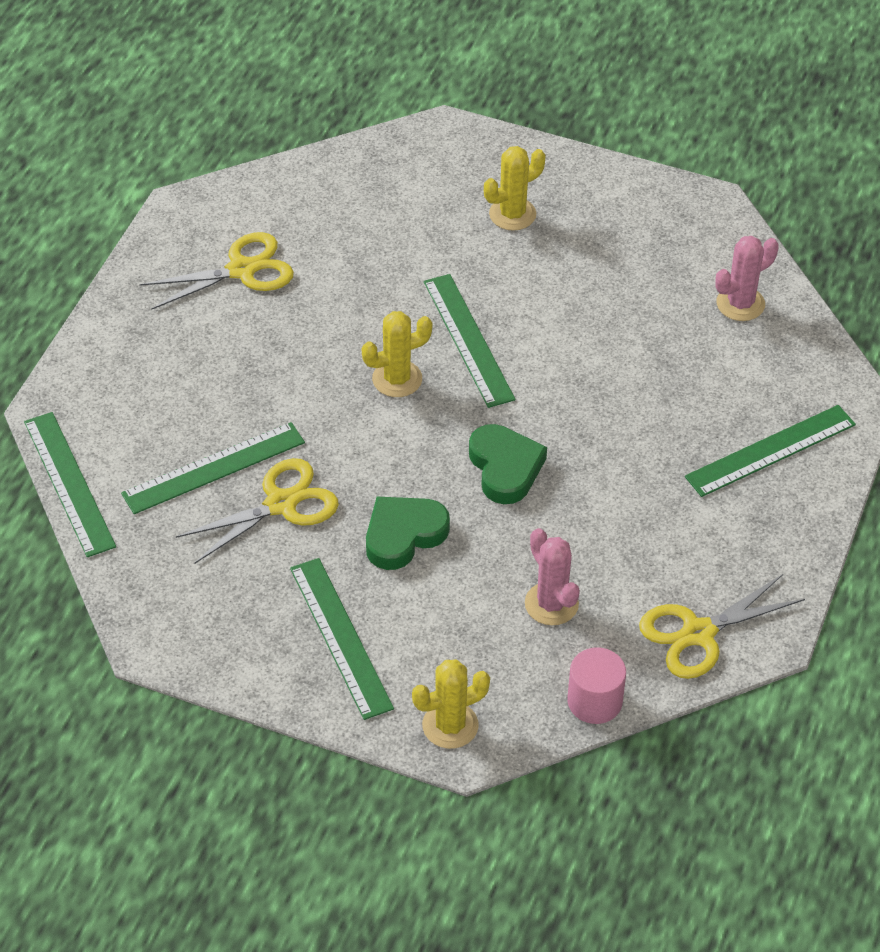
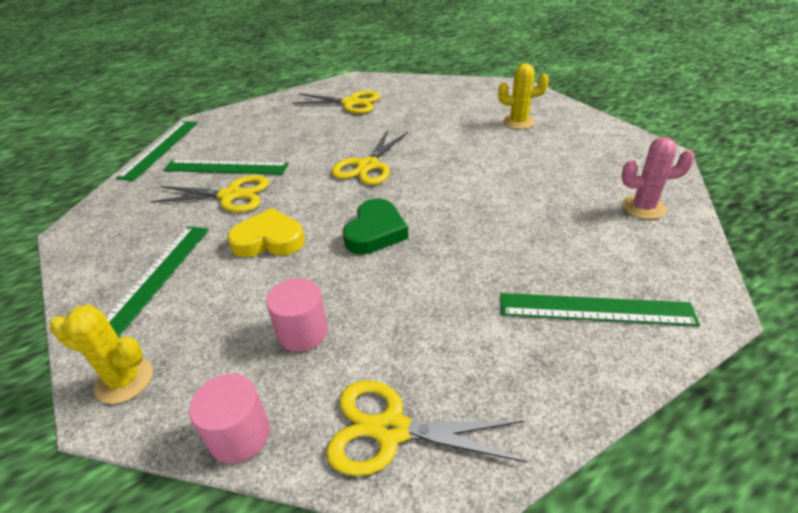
camera: 40 degrees right, 10 degrees down
yellow cactus [362,311,432,397] -> yellow scissors [332,130,408,185]
green heart [366,497,450,570] -> yellow heart [227,208,305,257]
green ruler [424,274,515,408] -> none
pink cactus [525,528,580,625] -> pink cylinder [266,278,328,352]

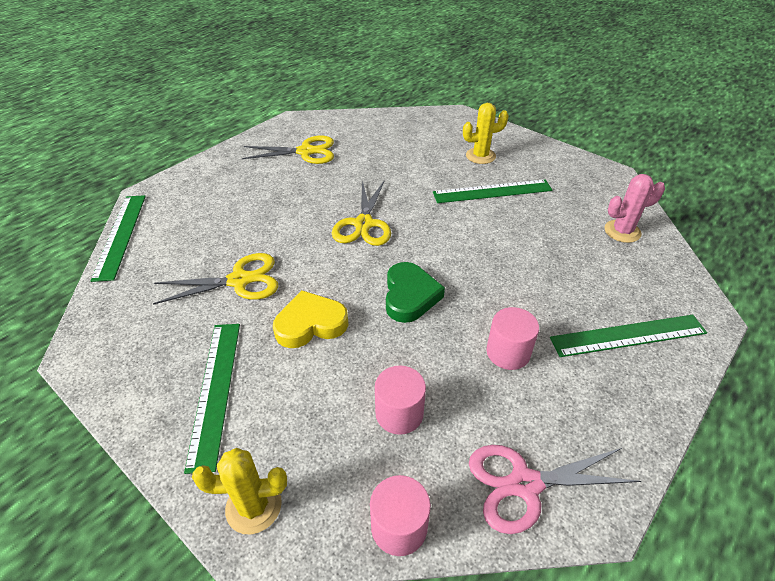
camera: 20 degrees left, 5 degrees up
green ruler [163,160,289,175] -> green ruler moved to [433,179,553,203]
yellow scissors [326,380,527,476] -> pink scissors [469,445,641,534]
none -> pink cylinder [486,307,539,370]

